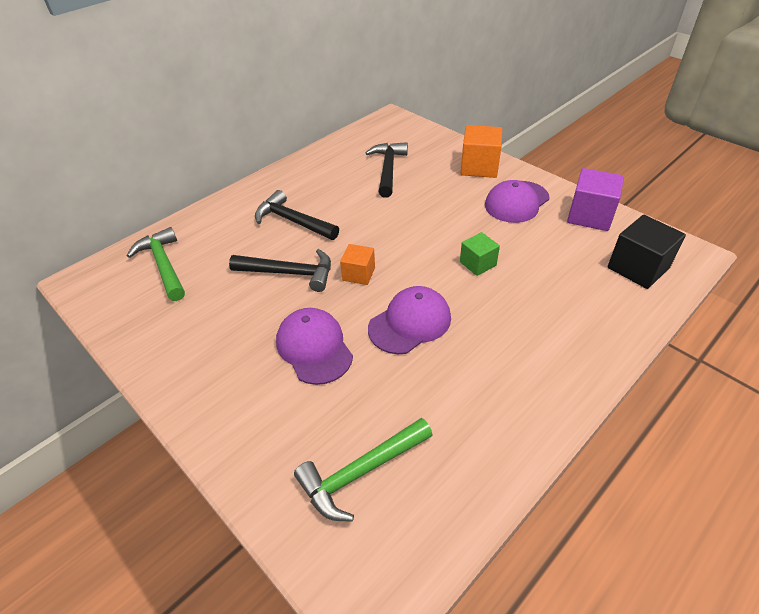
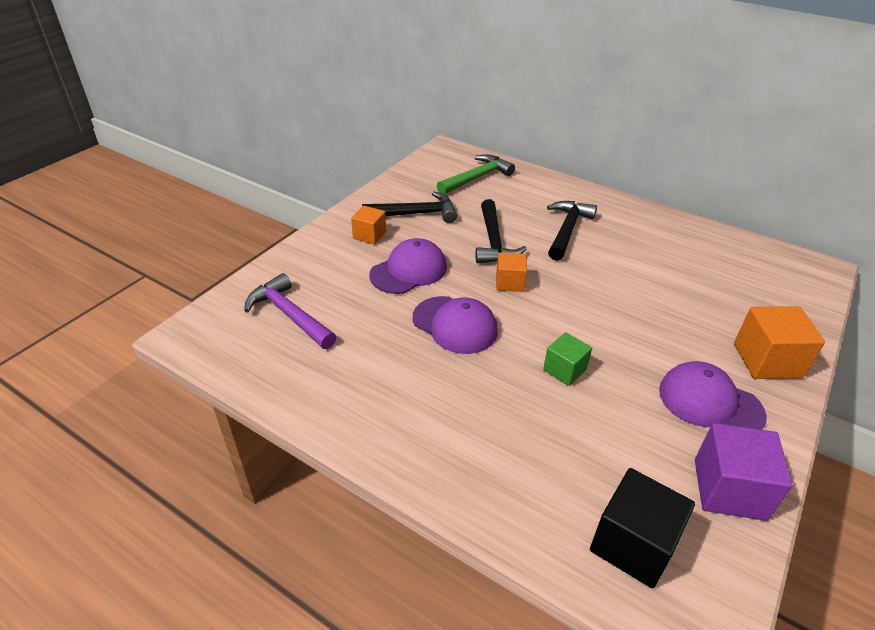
camera: 75 degrees right, 5 degrees down
green hammer [294,418,433,522] -> purple hammer [244,273,336,349]
black hammer [366,142,408,198] -> black hammer moved to [362,192,457,223]
none -> orange cube [351,206,386,245]

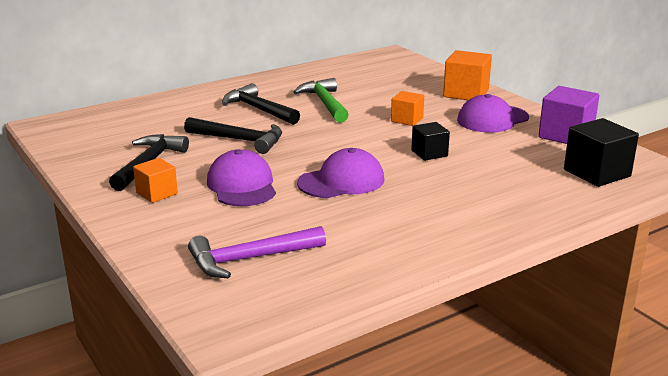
camera: 65 degrees left, 15 degrees down
green hammer [437,155,515,194] -> green hammer moved to [293,78,349,123]
orange cube [496,253,527,292] -> orange cube moved to [391,91,424,126]
green cube [543,332,592,386] -> black cube [411,122,450,161]

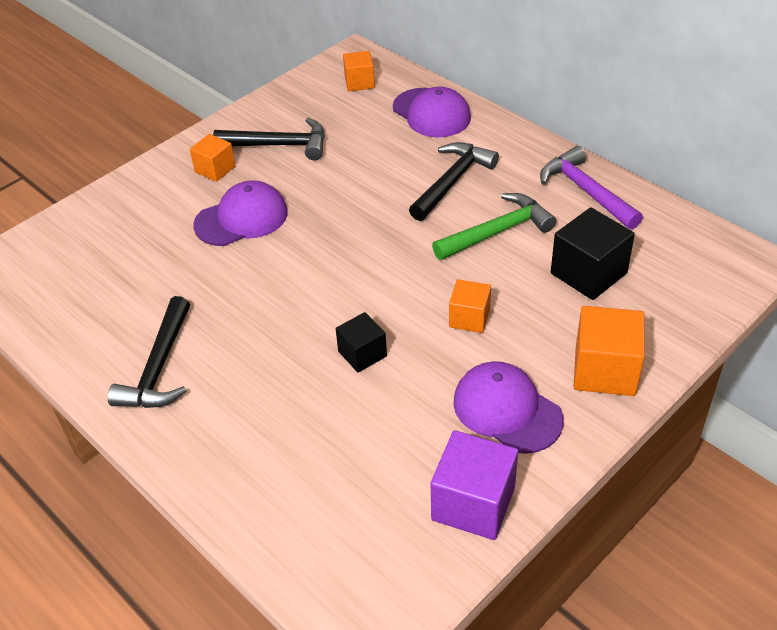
camera: 80 degrees right, 20 degrees up
black hammer [184,117,282,154] -> black hammer moved to [108,296,190,408]
purple hammer [188,226,326,278] -> purple hammer moved to [540,146,643,229]
purple cap [297,148,384,198] -> purple cap moved to [393,87,471,137]
black cube [564,118,639,187] -> black cube moved to [551,207,635,300]
none -> orange cube [343,51,375,91]

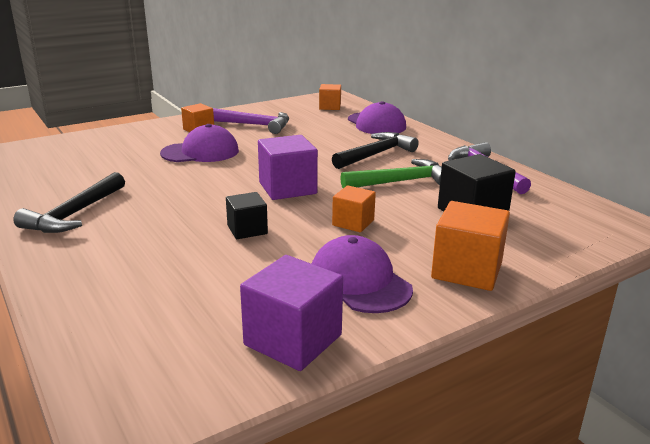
camera: 10 degrees right, 20 degrees down
black hammer [213,118,325,160] -> purple hammer [213,108,289,134]
none -> purple cube [258,135,318,200]

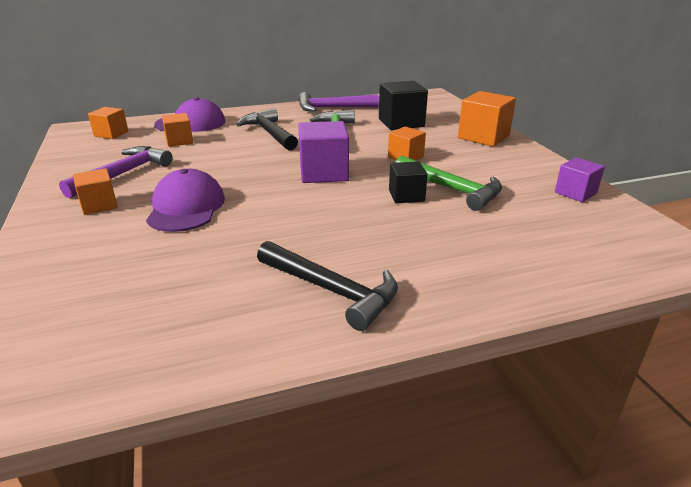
camera: 75 degrees left, 5 degrees up
purple cube [240,255,343,371] -> purple cube [555,157,605,202], size x0.61
purple cap [312,235,413,313] -> none
none -> orange cube [162,113,193,147]
none -> green hammer [396,156,502,211]

